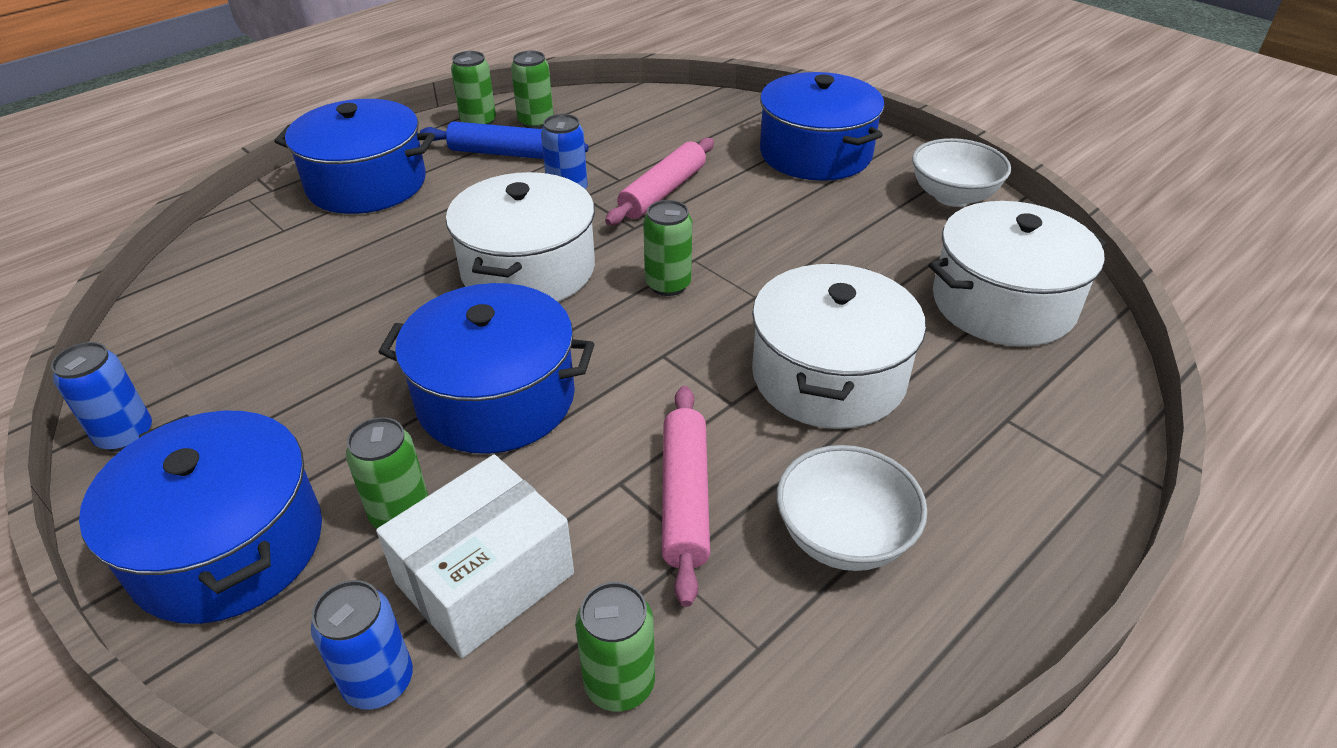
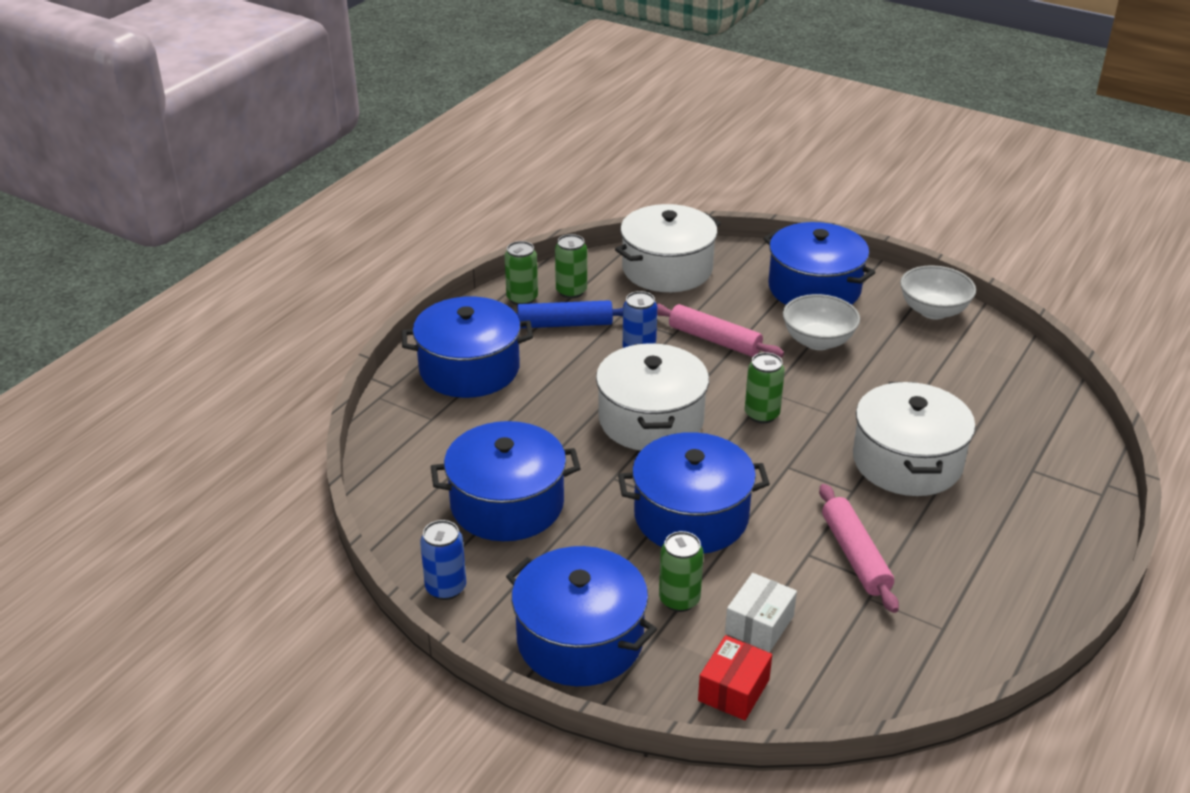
camera: 15 degrees left, 5 degrees down
blue can [311,580,413,710] -> red box [698,635,772,720]
white box [376,455,574,658] -> white box [725,573,797,652], size x0.64
green can [575,582,655,711] -> none
pink rolling pin [605,138,714,225] -> pink rolling pin turned 75 degrees counterclockwise [657,303,784,358]
white bowl [777,445,928,571] -> white bowl moved to [783,294,860,350]
white pot [929,201,1106,347] -> white pot moved to [615,204,721,292]
none -> blue pot [431,421,581,541]

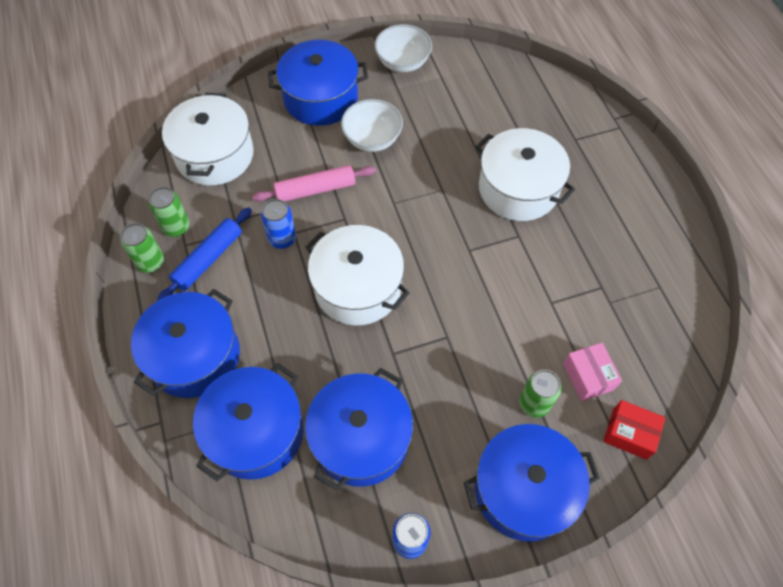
camera: 50 degrees left, 25 degrees up
blue pot [618,432,770,554] -> blue pot moved to [193,363,304,481]
red box [698,635,772,720] -> red box turned 45 degrees counterclockwise [603,400,665,460]
white box [725,573,797,652] -> pink box [563,343,622,401]
green can [745,352,785,424] -> none
pink rolling pin [819,484,899,613] -> none

